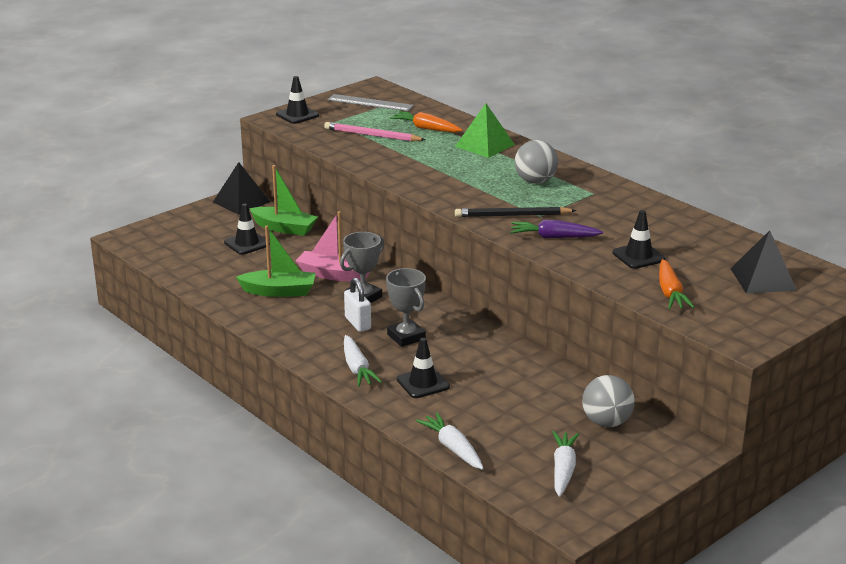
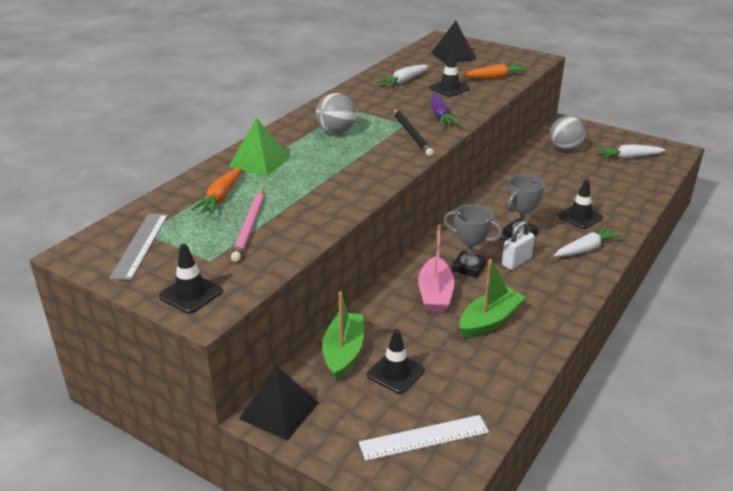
camera: 105 degrees left, 5 degrees up
green boat [236,226,316,297] -> green boat turned 60 degrees clockwise [460,259,526,338]
white carrot [416,412,484,470] -> white carrot moved to [377,64,429,87]
none -> white ruler [359,415,489,461]

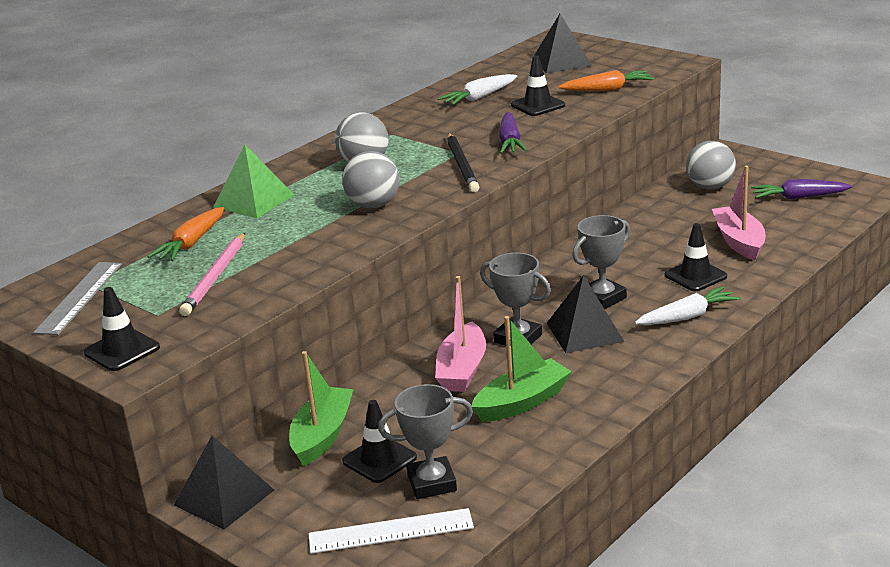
camera: 10 degrees right, 5 degrees down
white padlock [502,221,535,270] -> black pyramid [547,275,625,353]
white carrot [597,144,666,159] -> purple carrot [751,179,852,200]
none -> grey ball [342,151,400,208]
none -> grey trophy [378,384,473,499]
none -> pink boat [712,166,765,261]

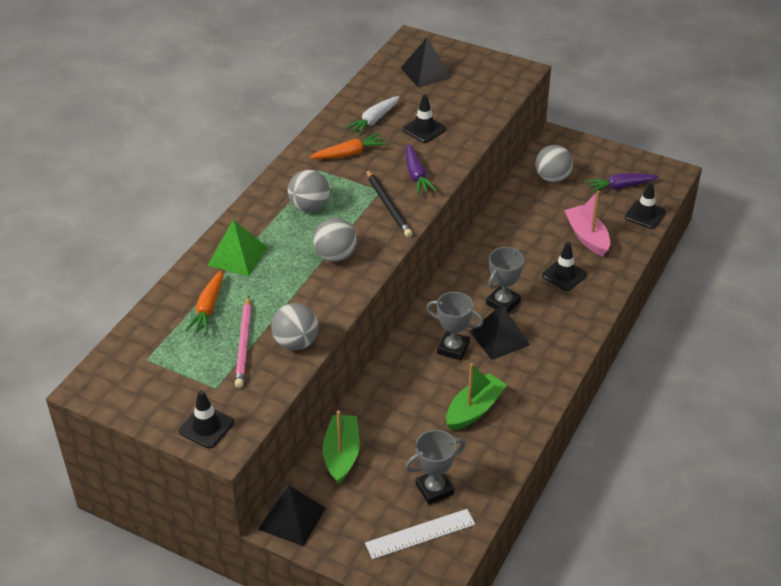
camera: 15 degrees left, 15 degrees up
grey ruler [33,262,122,335] -> none
black traffic cone [342,400,417,483] -> black traffic cone moved to [625,182,666,229]
pink boat [435,276,486,392] -> none
orange carrot [559,70,654,91] -> orange carrot moved to [310,133,387,159]
white carrot [635,286,740,325] -> none
none -> grey ball [271,303,319,350]

